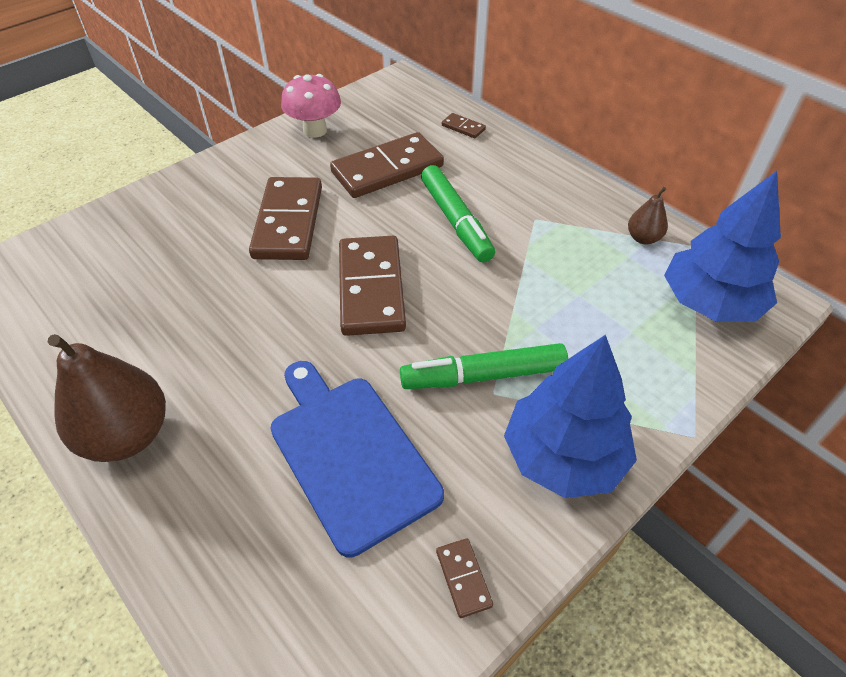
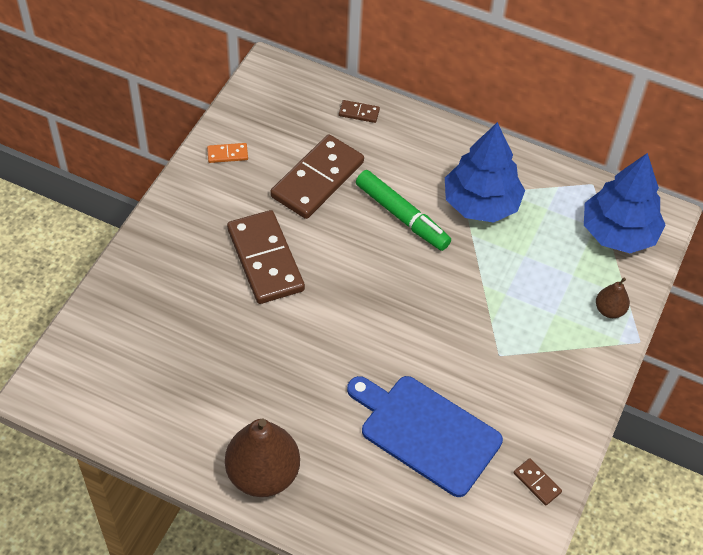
camera: 25 degrees left, 5 degrees up
pink mushroom [281,74,341,138] -> orange domino [207,143,248,163]
brown domino [339,236,406,336] -> none
green marker [400,343,568,389] -> none
blue tree [504,335,637,498] -> blue tree moved to [445,122,525,223]
brown pear [628,187,668,244] -> brown pear moved to [596,278,630,318]

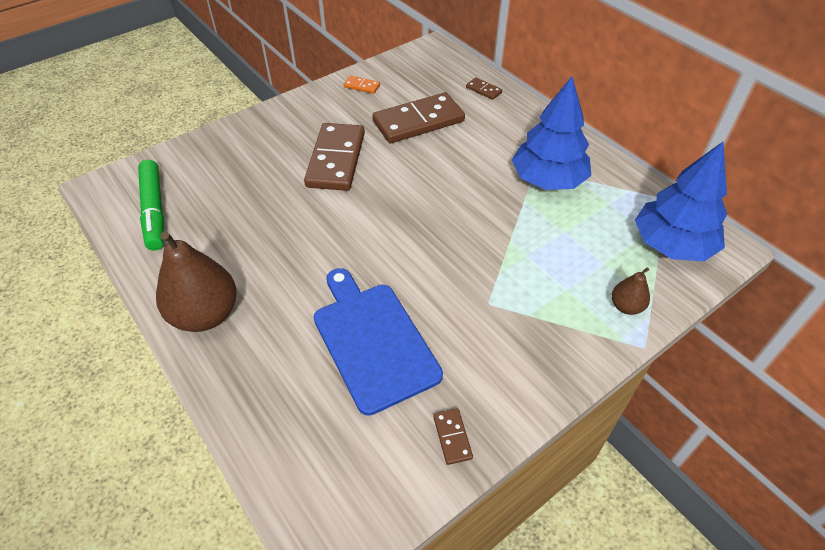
camera: 30 degrees right, 5 degrees down
green marker [356,170,451,251] -> green marker moved to [138,160,164,251]

